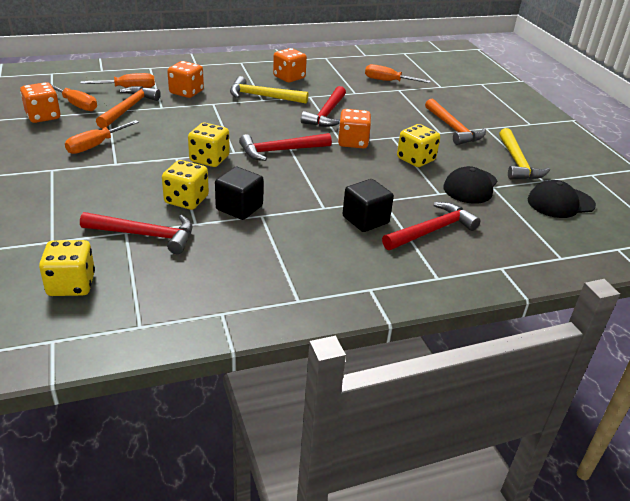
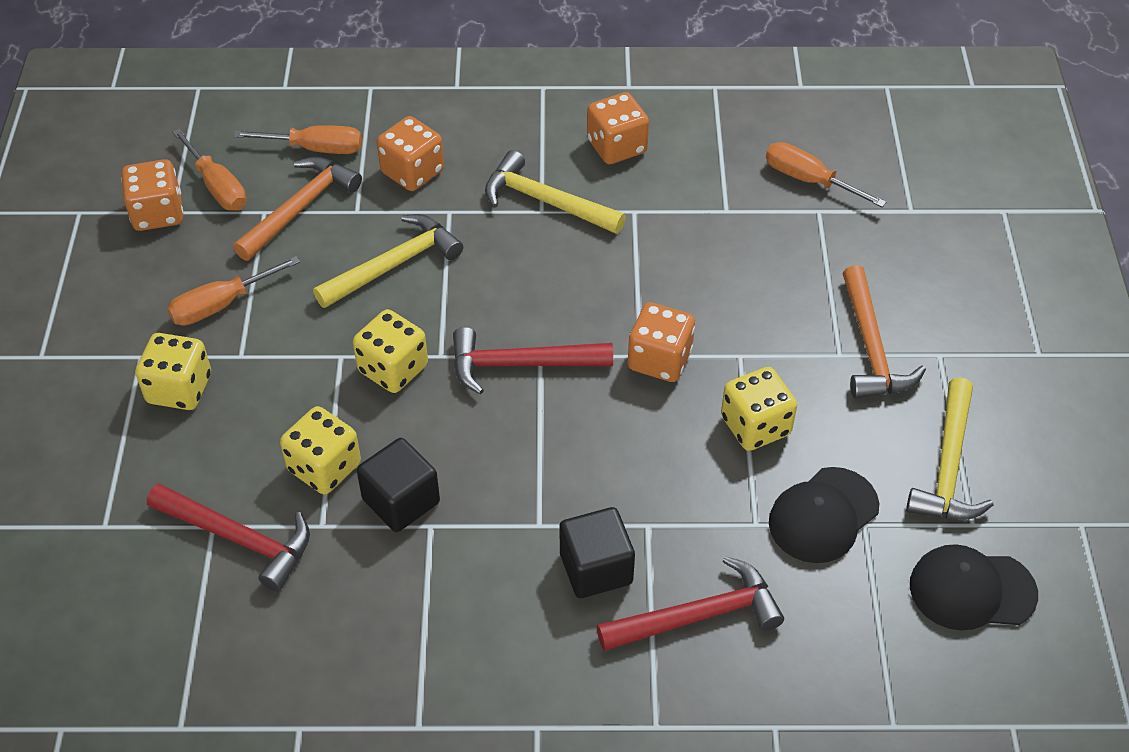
camera: 20 degrees right, 15 degrees up
yellow dice [39,240,95,296] -> yellow dice moved to [135,333,211,410]
red hammer [301,86,346,127] -> none
none -> yellow hammer [313,214,463,308]

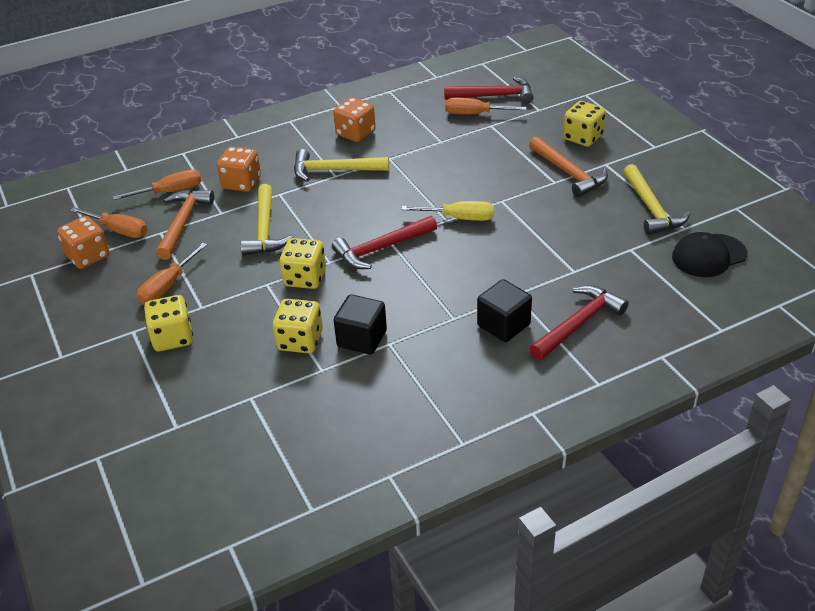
camera: 25 degrees left, 10 degrees down
red hammer [147,483,310,592] -> red hammer moved to [444,77,533,104]
yellow hammer [313,214,463,308] -> yellow hammer turned 150 degrees clockwise [241,184,292,256]
orange dice [628,302,695,382] -> yellow screwdriver [401,201,494,221]
yellow dice [721,367,797,451] -> yellow dice moved to [563,101,606,147]
black cap [769,467,879,563] -> none

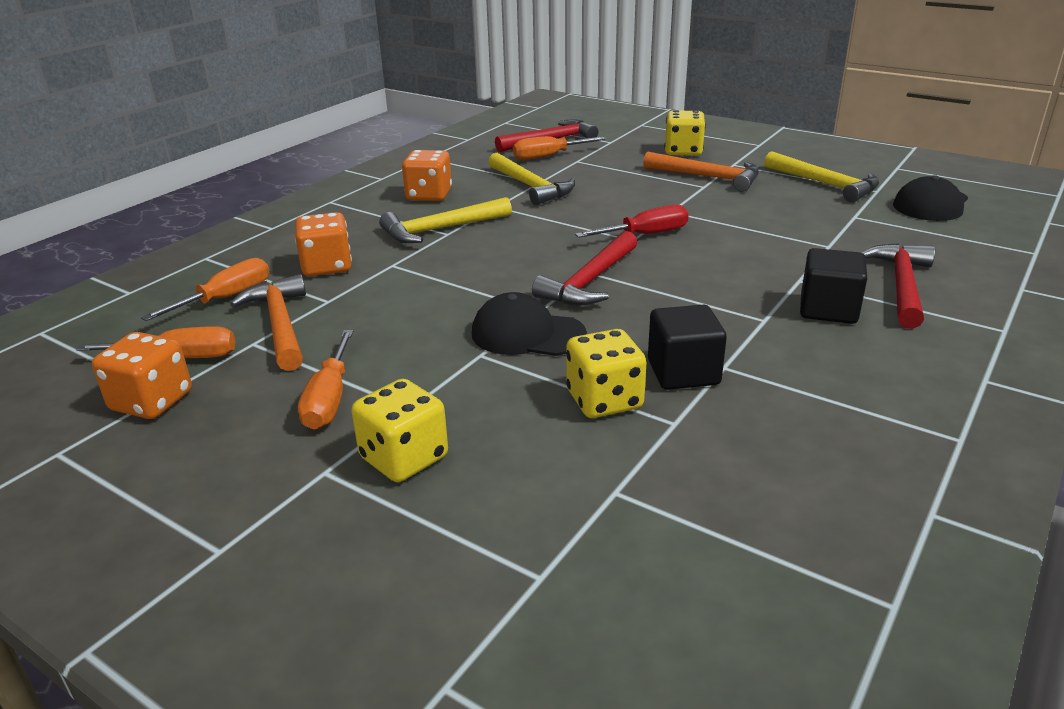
camera: 30 degrees left, 10 degrees down
yellow hammer [241,184,292,256] -> yellow hammer moved to [488,153,575,205]
yellow dice [279,238,326,289] -> black cap [472,292,587,356]
yellow screwdriver [401,201,494,221] -> red screwdriver [575,205,689,238]

